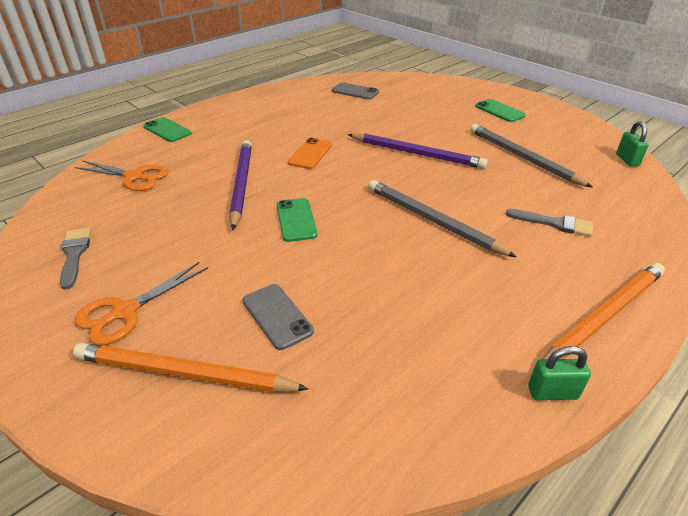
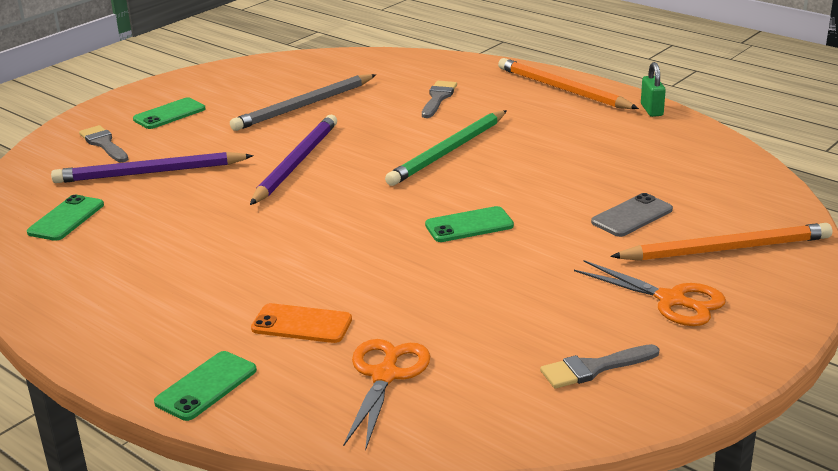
camera: 95 degrees left, 10 degrees down
orange pencil [73,343,308,393] -> orange pencil turned 105 degrees counterclockwise [610,223,832,261]
purple pencil [229,140,252,230] -> purple pencil moved to [51,152,254,183]
orange phone [288,137,332,169] -> orange phone moved to [251,303,352,343]
grey phone [332,82,379,100] -> green phone [27,195,104,241]
grey pencil [368,180,517,257] -> green pencil [385,110,507,186]
green padlock [616,121,649,166] -> none
none -> grey brush [79,125,129,162]

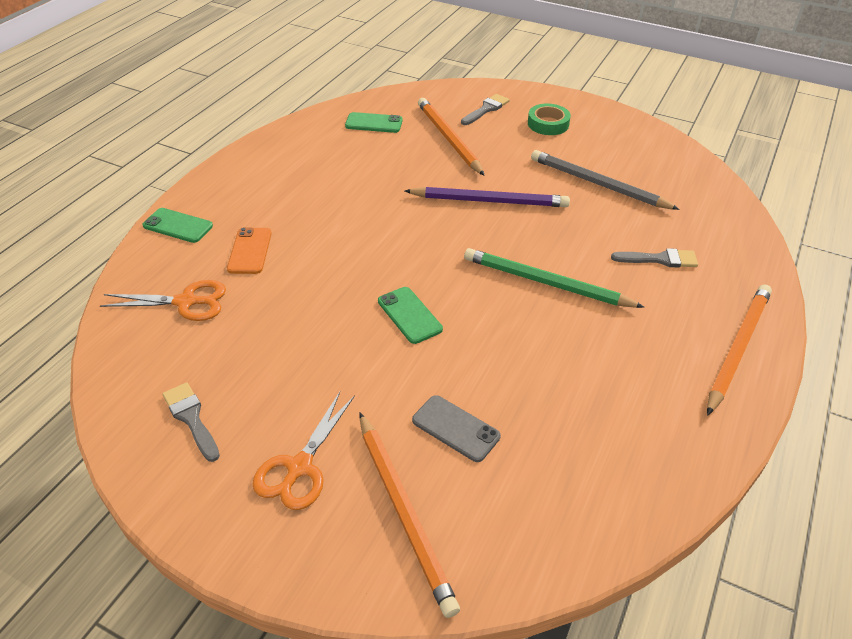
camera: 75 degrees right, 15 degrees up
purple pencil [51,152,254,183] -> orange pencil [418,98,485,176]
green phone [133,97,206,129] -> green tape [528,103,571,135]
green padlock [641,62,666,117] -> none

